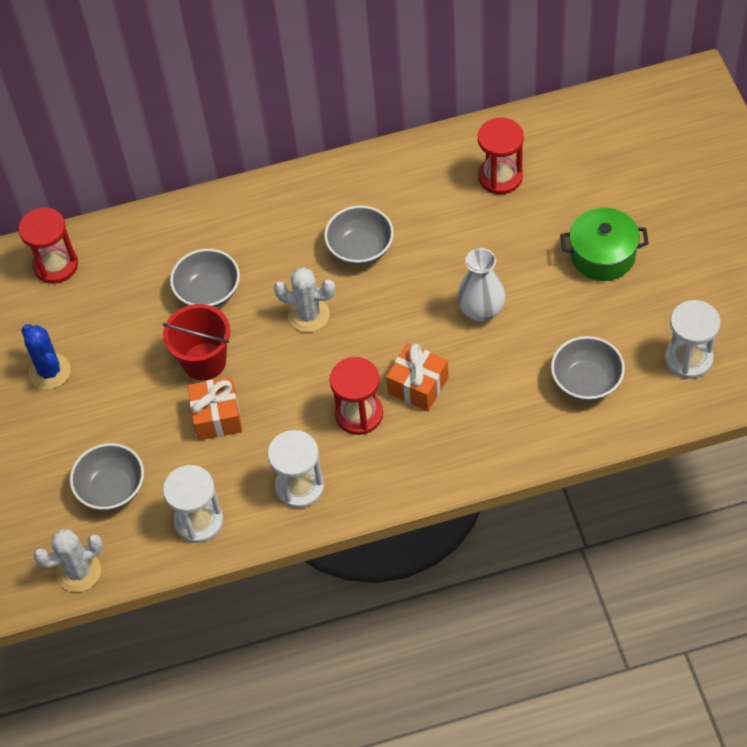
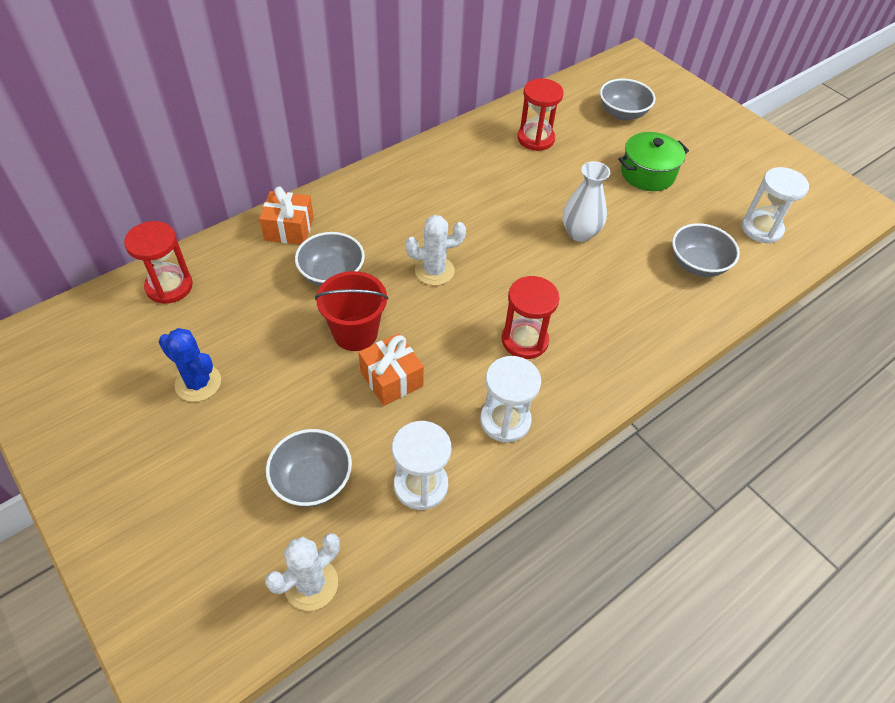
camera: 30 degrees left, 5 degrees down
grey bowl [324,205,394,266] -> grey bowl moved to [600,79,656,120]
orange gift [386,343,449,411] -> orange gift moved to [259,186,314,245]

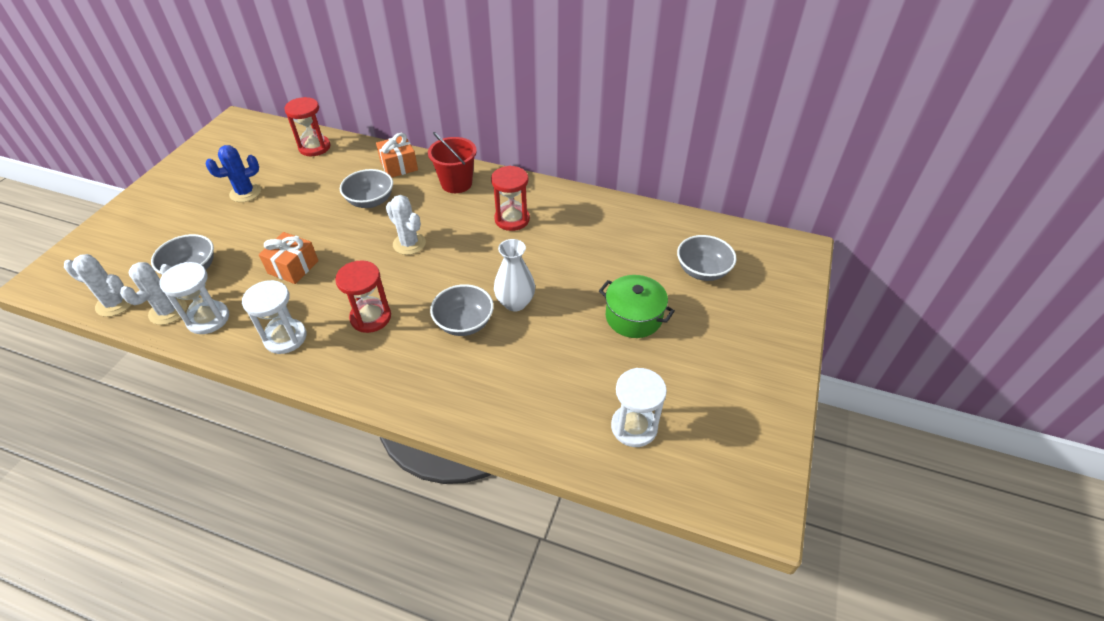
camera: 60 degrees right, 5 degrees down
blue cactus [159,328,221,402] -> blue cactus turned 60 degrees clockwise [206,145,261,202]
red bucket [315,271,389,351] -> red bucket moved to [428,132,477,193]
red hourglass [517,78,564,151] -> red hourglass moved to [491,166,530,231]
grey bowl [672,223,740,277] -> grey bowl moved to [430,284,494,336]
none -> white cactus [120,262,187,325]

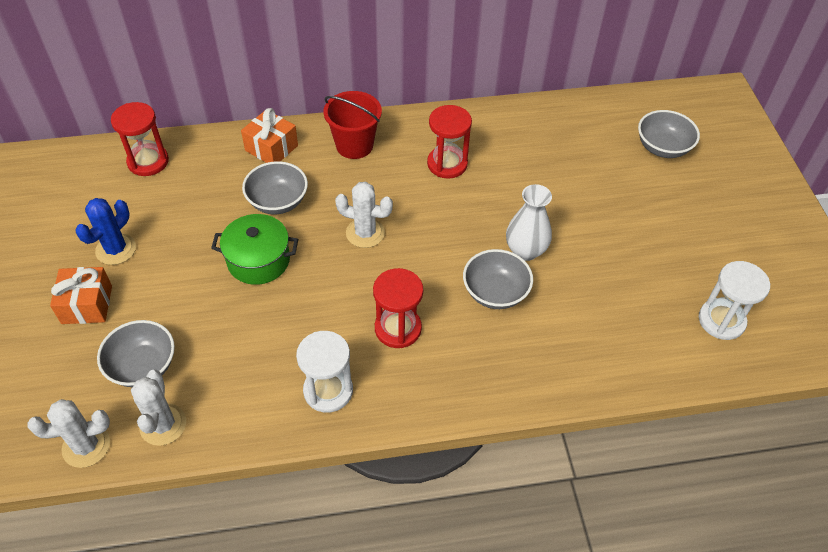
camera: 30 degrees left, 5 degrees up
white hourglass [159,262,229,334] -> none
orange gift [259,232,319,284] -> orange gift moved to [50,267,112,324]
green pot [599,275,675,338] -> green pot moved to [211,214,298,285]

